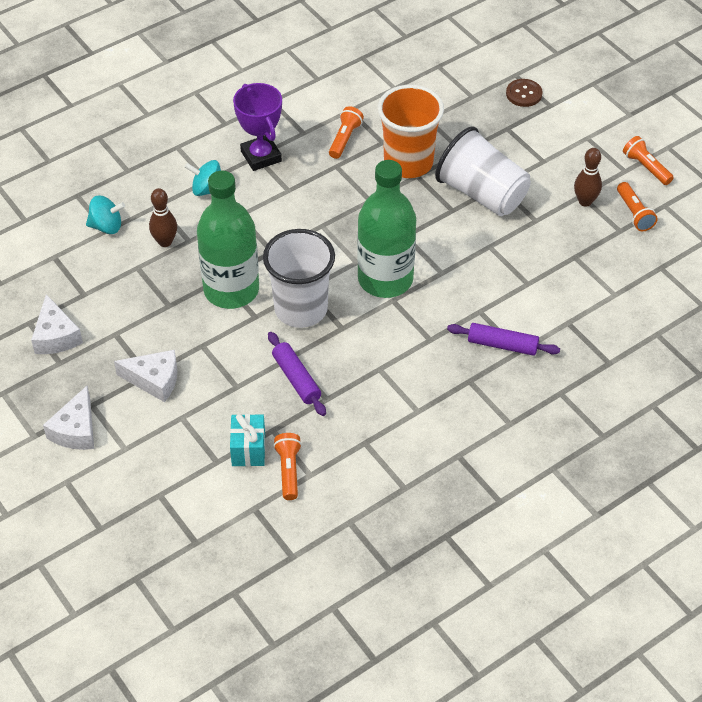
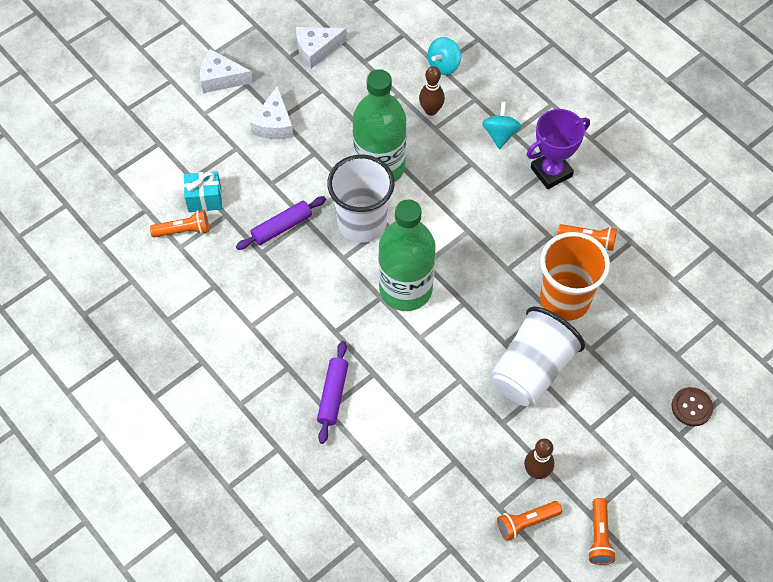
camera: 85 degrees right, 10 degrees up
turquoise spinning top [86,195,125,234] -> turquoise spinning top turned 45 degrees clockwise [427,37,461,75]
orange flashlight [623,136,674,185] -> orange flashlight turned 135 degrees clockwise [588,498,616,565]

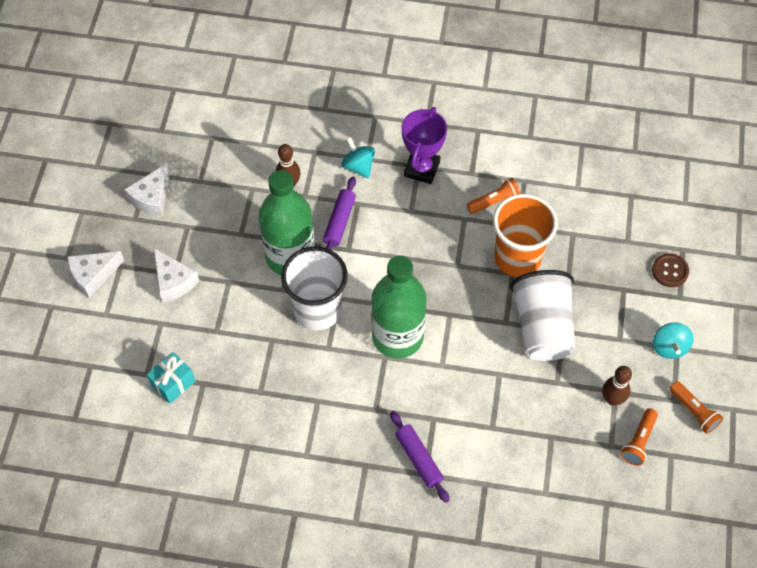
camera: 40 degrees left, 0 degrees up
orange flashlight [150,210,209,238] -> none
purple rolling pin [236,196,326,250] -> purple rolling pin moved to [323,177,356,250]
turquoise spinning top [427,37,461,75] -> turquoise spinning top moved to [653,322,694,359]

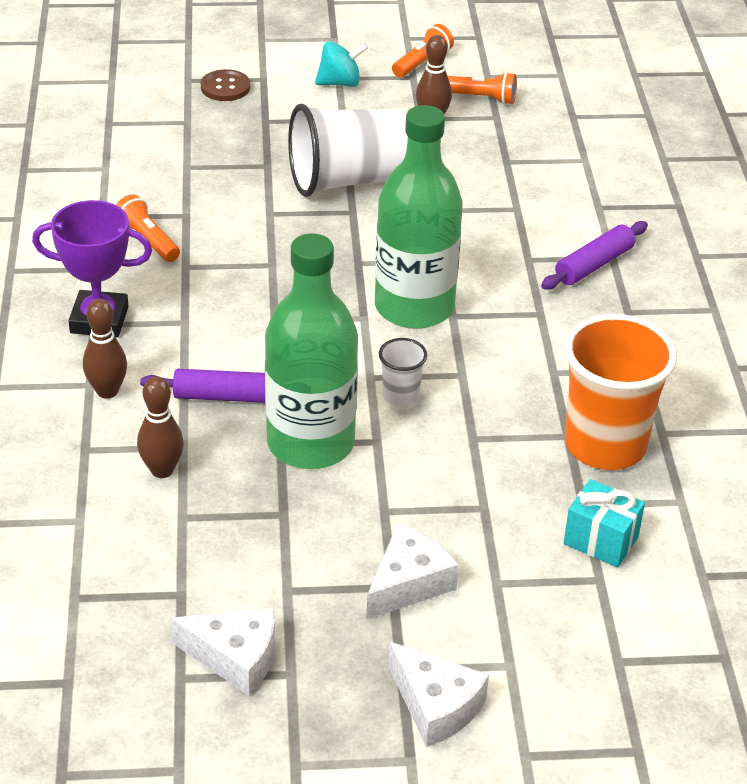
camera: 105 degrees left, 20 degrees down
white cup [281,246,348,330] -> white cup [379,338,427,406], size x0.46
turquoise spinning top [341,137,375,178] -> brown bowling pin [83,299,127,399]
orange cup [493,194,558,277] -> orange cup moved to [564,314,677,470]

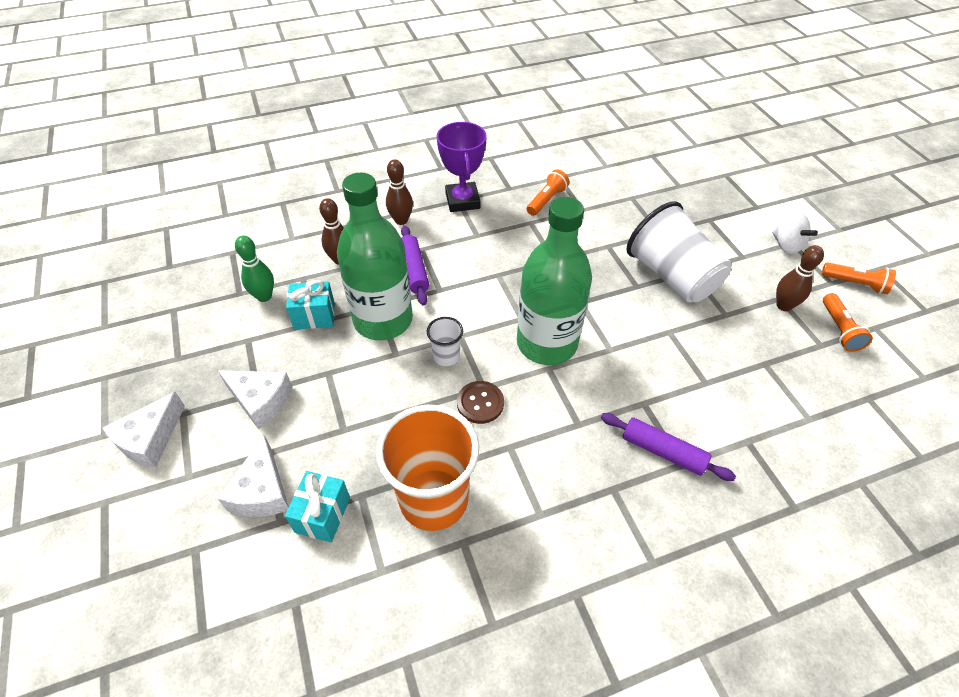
camera: 75 degrees right, 10 degrees up
white cheese [170,608,275,696] -> white cheese moved to [218,435,289,517]
brown button [201,69,250,101] -> brown button moved to [457,381,504,424]
turquoise spinning top [315,41,368,87] -> white spinning top [772,211,818,254]
none -> green bowling pin [235,236,274,302]
none -> turquoise gift [286,280,335,329]

